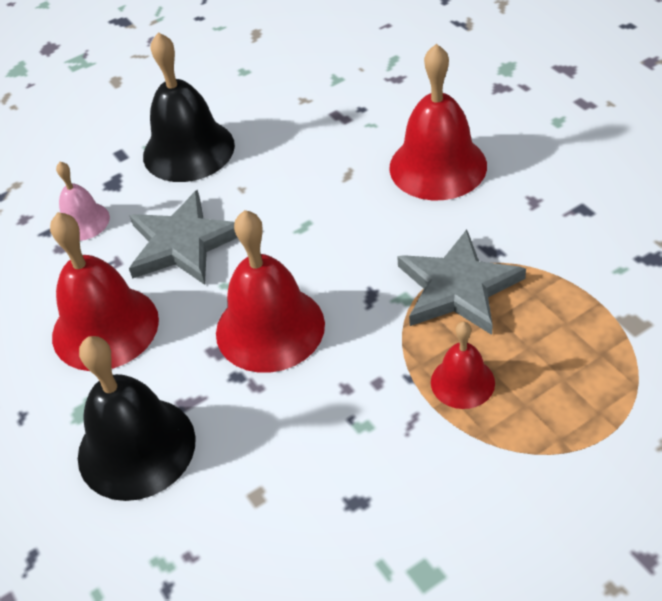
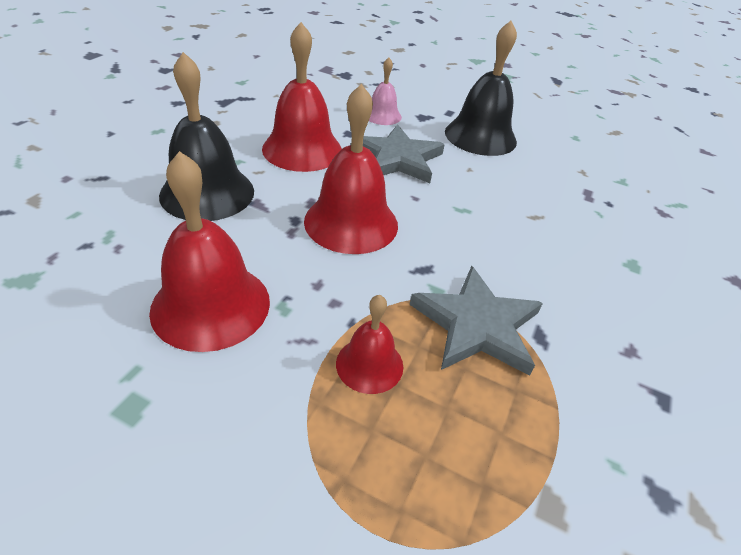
camera: 50 degrees right, 5 degrees down
red bell [389,44,487,200] -> red bell moved to [149,151,270,352]

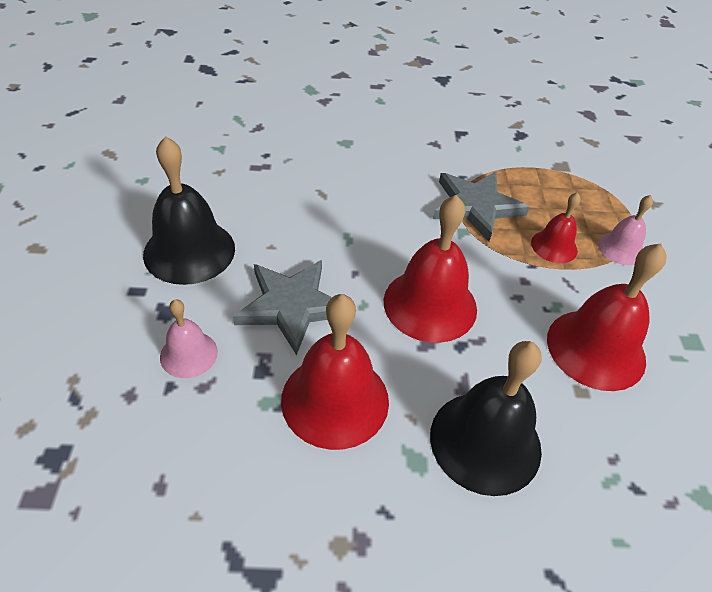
camera: 115 degrees left, 5 degrees up
none -> pink bell [598,195,653,265]

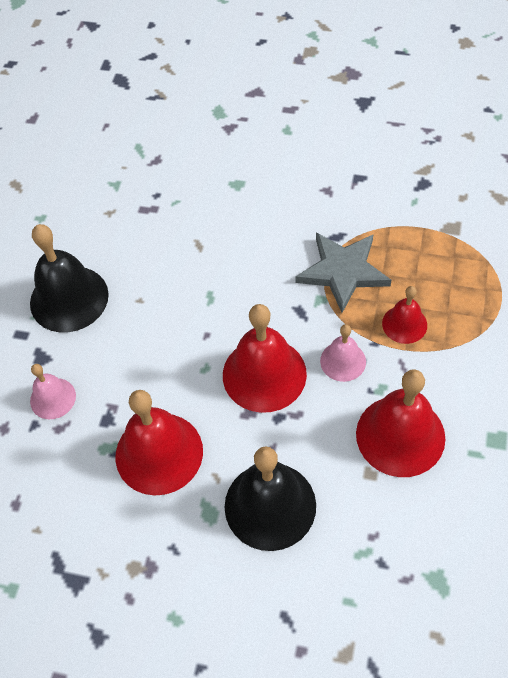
camera: 20 degrees right, 10 degrees up
grey star [233,260,332,355] -> none
pink bell [598,195,653,265] -> pink bell moved to [320,324,366,382]

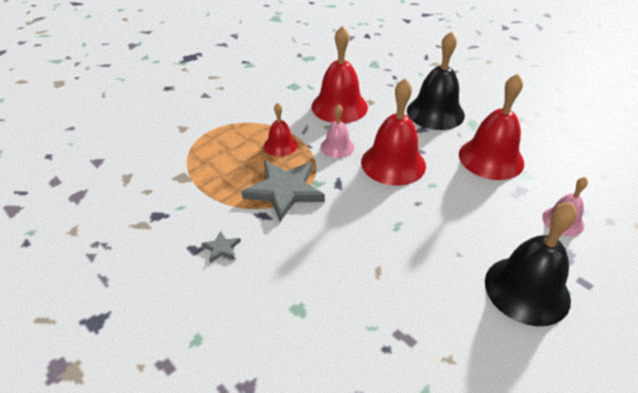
camera: 150 degrees left, 15 degrees down
none -> grey star [201,231,241,263]

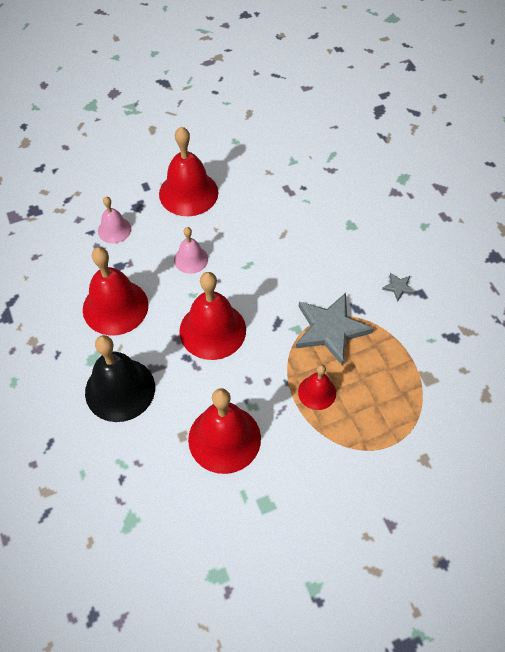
camera: 160 degrees left, 15 degrees up
pink bell [321,104,354,158] -> pink bell moved to [174,227,208,274]
black bell [485,202,577,326] -> red bell [159,127,218,216]

